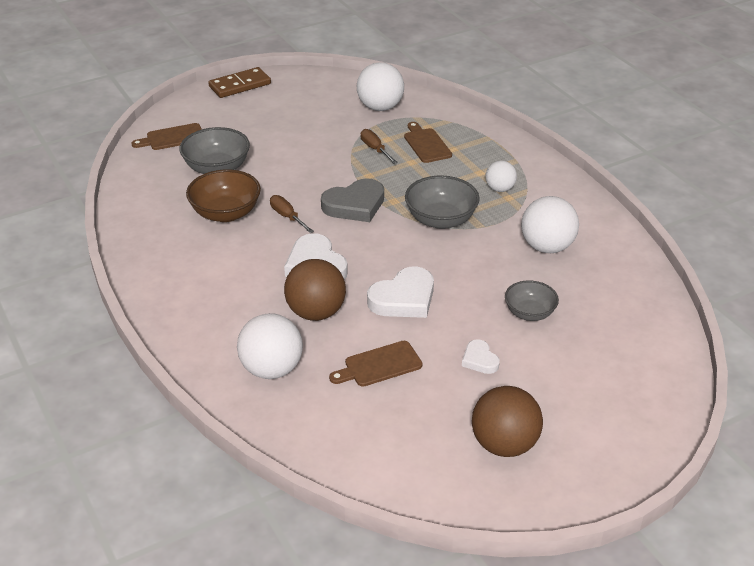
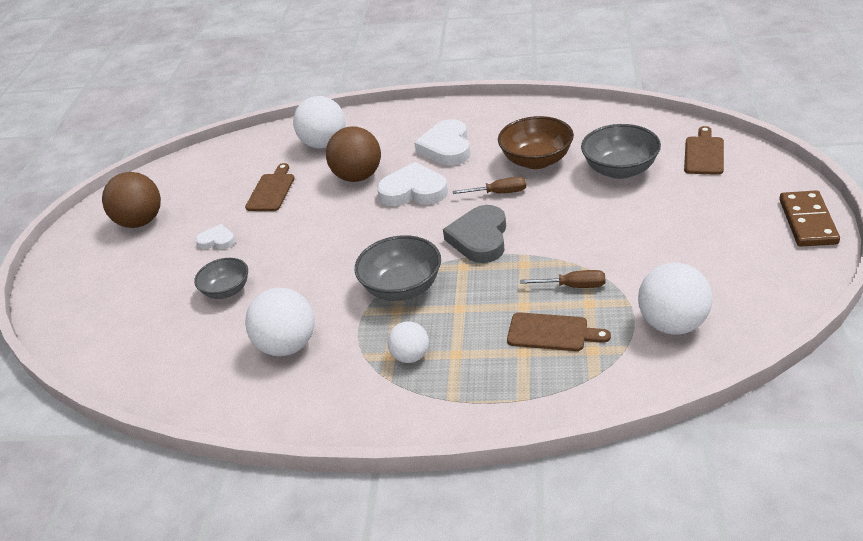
camera: 130 degrees right, 0 degrees up
white heart [367,266,434,318] -> white heart moved to [414,119,471,166]

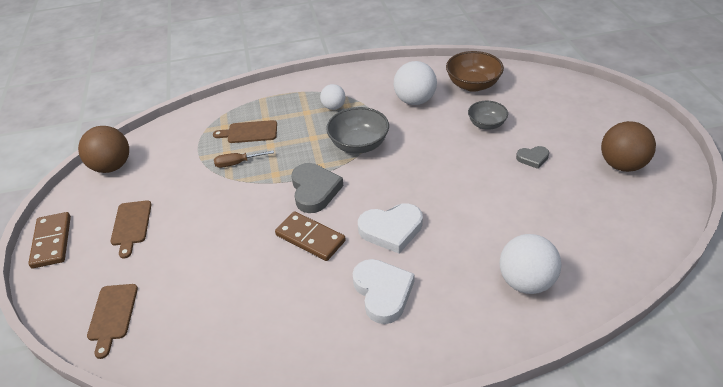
camera: 160 degrees right, 5 degrees up
white heart [196,224,235,249] -> grey heart [516,146,549,169]
brown cutting board [245,163,295,211] -> brown cutting board moved to [110,200,152,258]
brown ball [326,126,381,182] -> brown ball moved to [78,126,129,173]
brown screwdriver [453,177,526,194] -> brown domino [275,211,346,261]
brown bowl [498,116,574,169] -> brown bowl moved to [446,51,504,92]
grey bowl [581,124,661,179] -> none
white ball [638,263,713,335] -> none

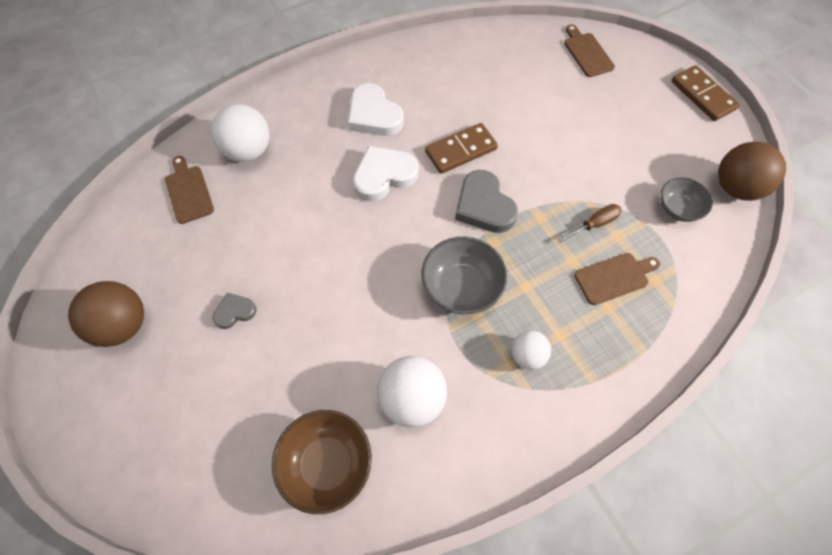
camera: 160 degrees right, 20 degrees up
brown cutting board [110,200,152,258] -> brown cutting board moved to [165,156,214,224]
brown domino [275,211,346,261] -> brown domino turned 45 degrees counterclockwise [425,123,498,174]
grey bowl [468,101,508,130] -> grey bowl moved to [661,177,713,222]

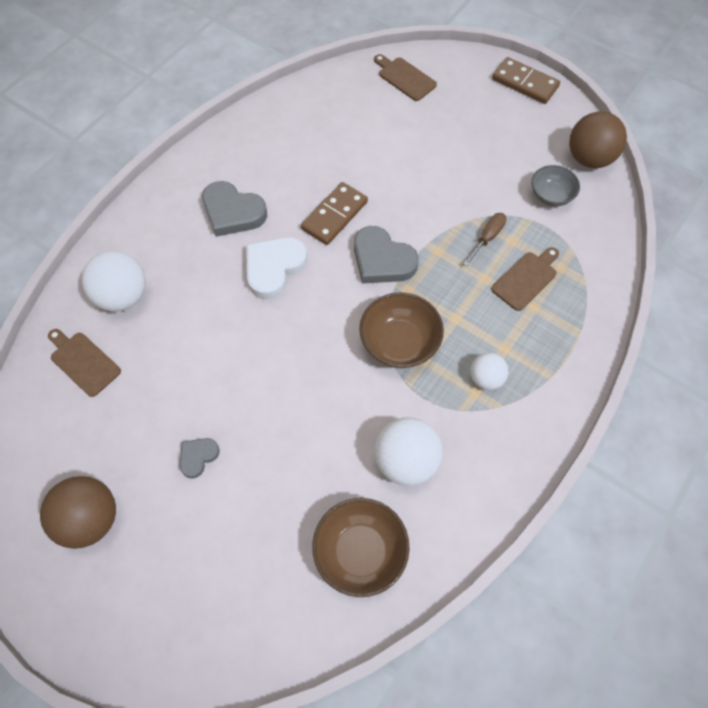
camera: 25 degrees left, 0 degrees up
white heart [348,83,404,136] -> grey heart [202,181,267,237]
grey bowl [421,237,507,314] -> brown bowl [359,292,444,368]

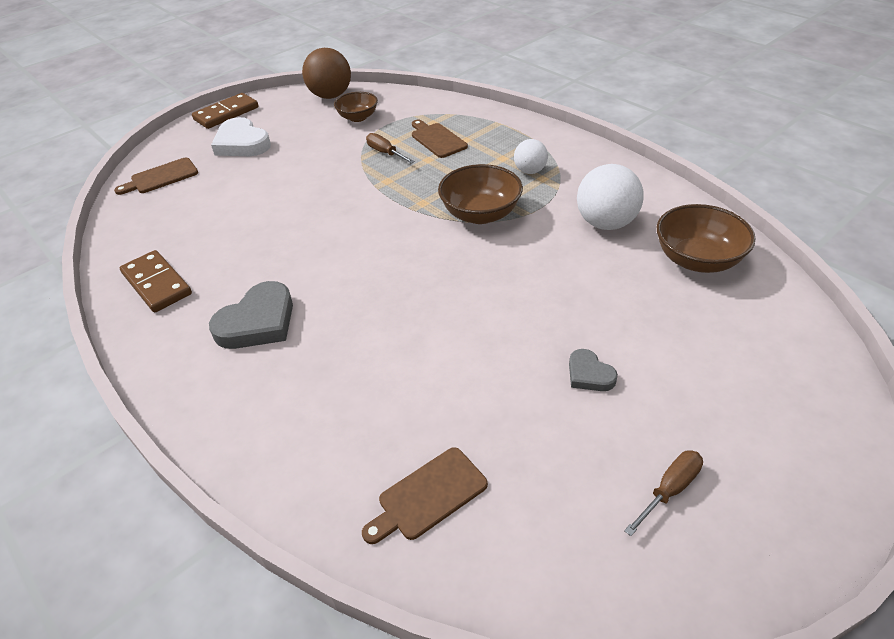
camera: 75 degrees left, 20 degrees down
brown ball [40,476,116,549] -> brown screwdriver [624,450,703,536]
white ball [82,251,146,312] -> none
white heart [246,237,307,299] -> white heart moved to [211,117,271,156]
brown domino [301,182,368,245] -> brown domino moved to [120,250,192,312]
grey heart [354,226,419,284] -> none
grey bowl [531,165,580,207] -> brown bowl [334,92,378,122]

